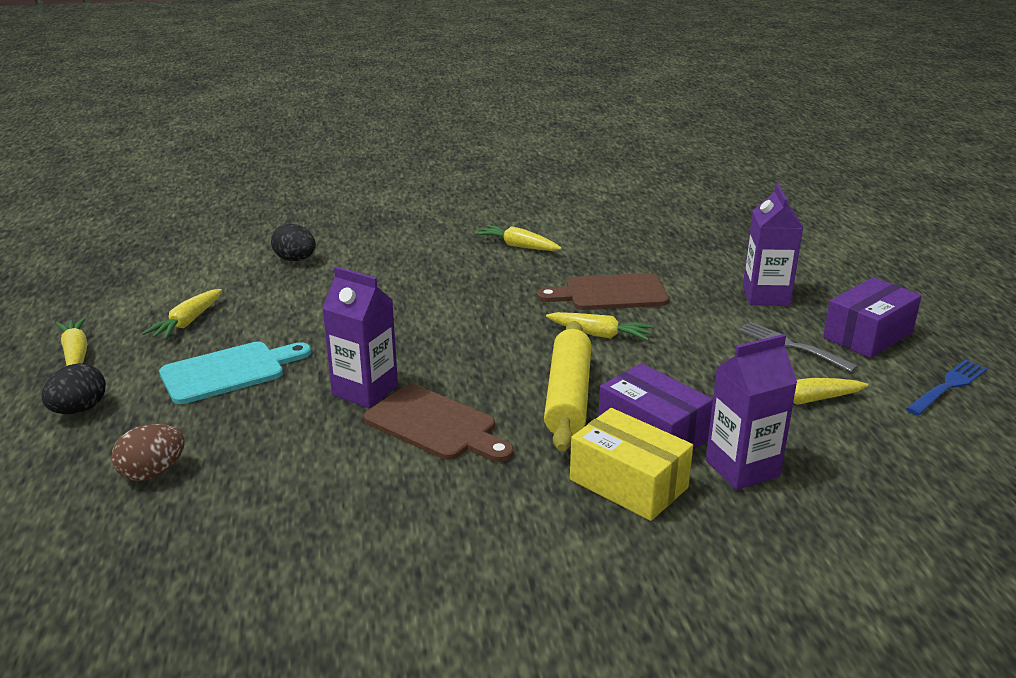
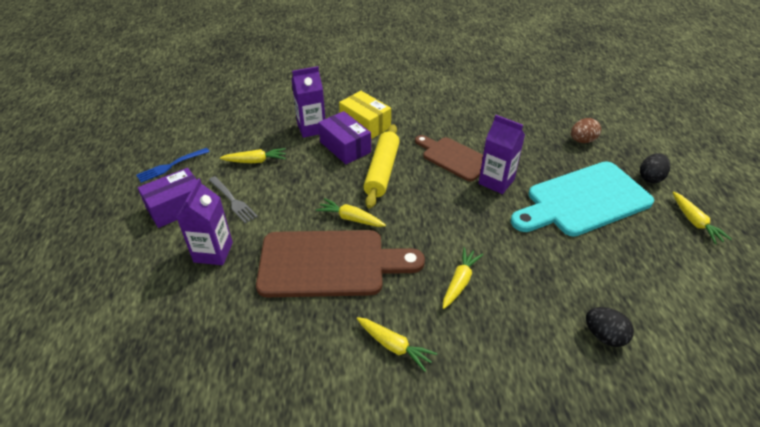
camera: 175 degrees left, 15 degrees up
yellow carrot [142,289,222,340] -> yellow carrot moved to [443,247,483,309]
turquoise cutting board [159,342,311,404] -> turquoise cutting board [511,162,654,236], size x1.64
brown cutting board [537,273,669,310] -> brown cutting board [256,230,425,297], size x1.64

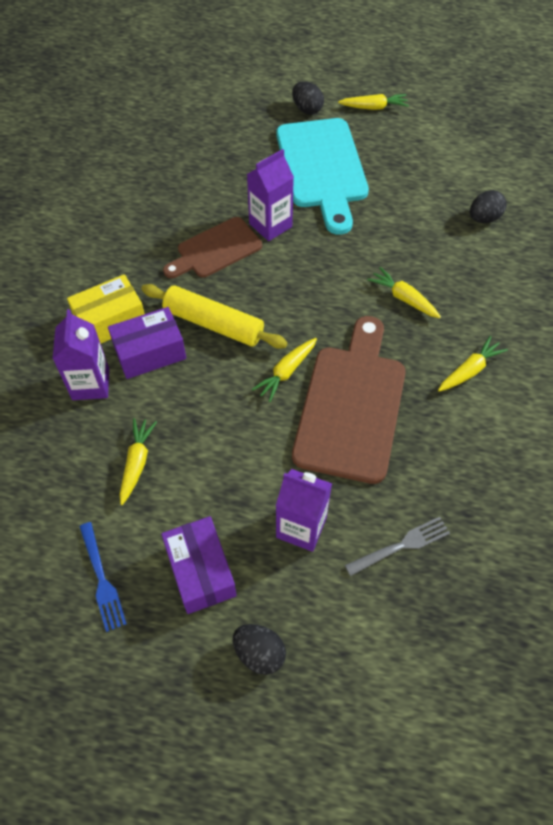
camera: 75 degrees left, 15 degrees up
grey fork [209,176,258,224] -> grey fork moved to [345,517,450,576]
brown egg [571,118,601,143] -> none
none -> black egg [233,624,286,675]

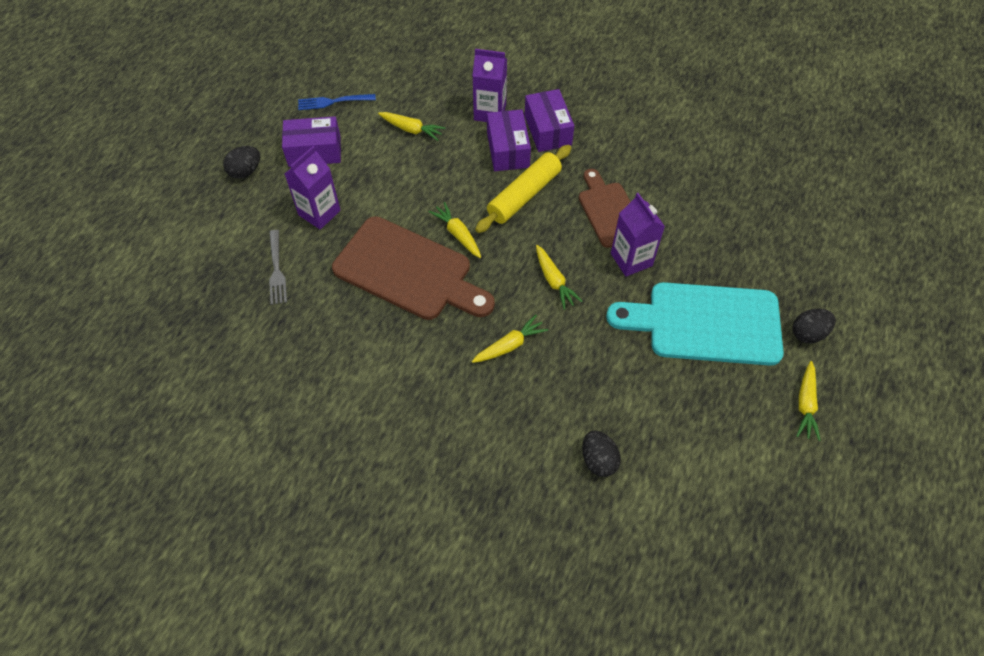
camera: 105 degrees right, 0 degrees up
yellow box [67,274,145,344] -> purple box [524,89,574,152]
yellow carrot [438,336,508,392] -> yellow carrot moved to [536,245,583,310]

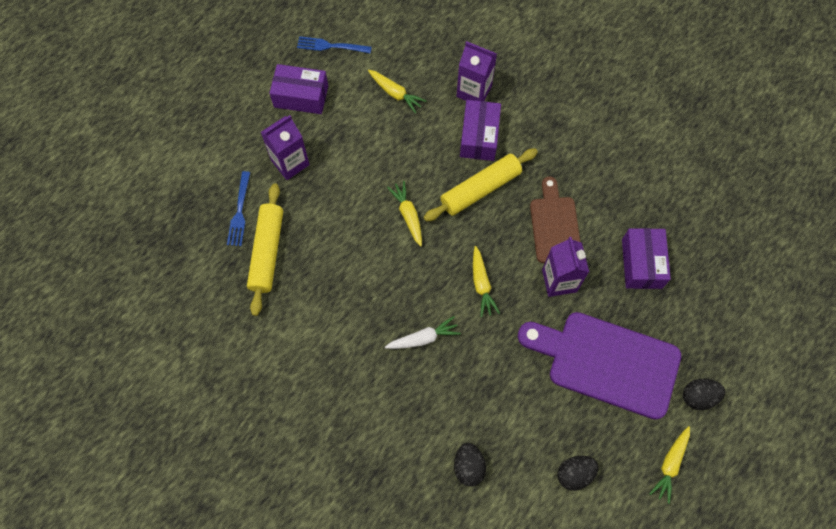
camera: 15 degrees right, 10 degrees up
black egg [223,146,260,179] -> black egg moved to [557,456,598,491]
grey fork [269,230,287,305] -> blue fork [227,171,250,246]
brown cutting board [332,216,495,320] -> none
yellow carrot [472,315,548,363] -> white carrot [385,316,461,349]
purple box [524,89,574,152] -> purple box moved to [622,228,671,289]
turquoise cutting board [606,282,784,366] -> purple cutting board [518,312,681,420]
none -> yellow rolling pin [247,183,283,316]

